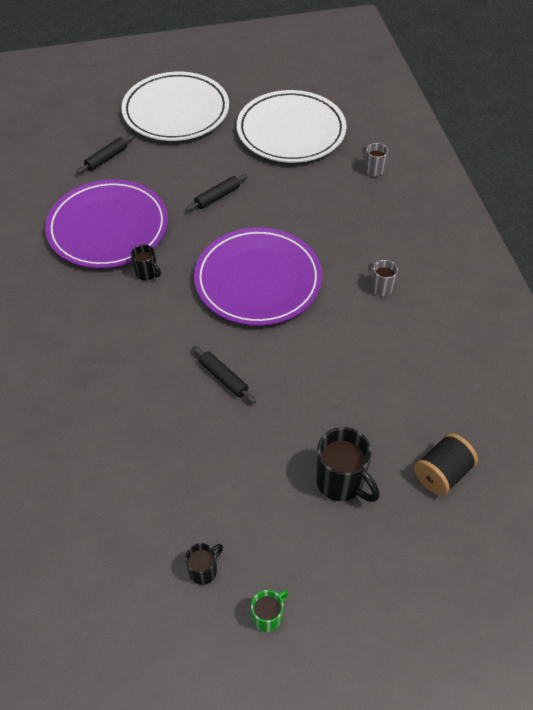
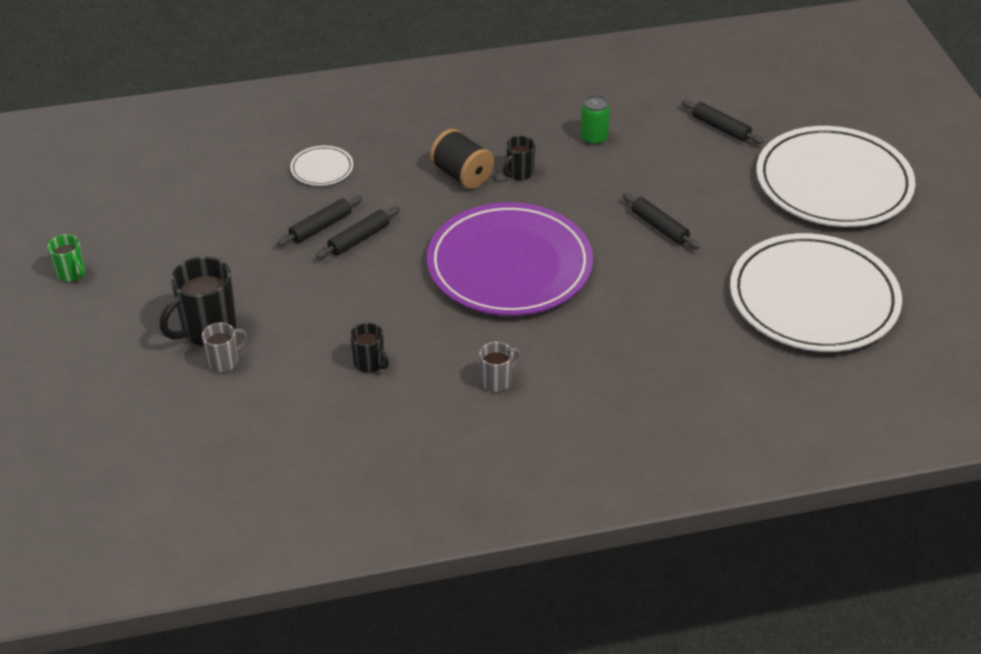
camera: 90 degrees right, 10 degrees down
purple plate [45,179,168,268] -> green can [580,95,610,145]
black mug [185,543,223,585] -> black mug moved to [350,323,389,373]
grey mug [362,143,388,177] -> grey mug moved to [202,322,247,373]
black spool [414,433,478,496] -> black spool moved to [430,129,494,189]
none -> black rolling pin [277,196,362,246]
none -> white plate [290,146,353,186]

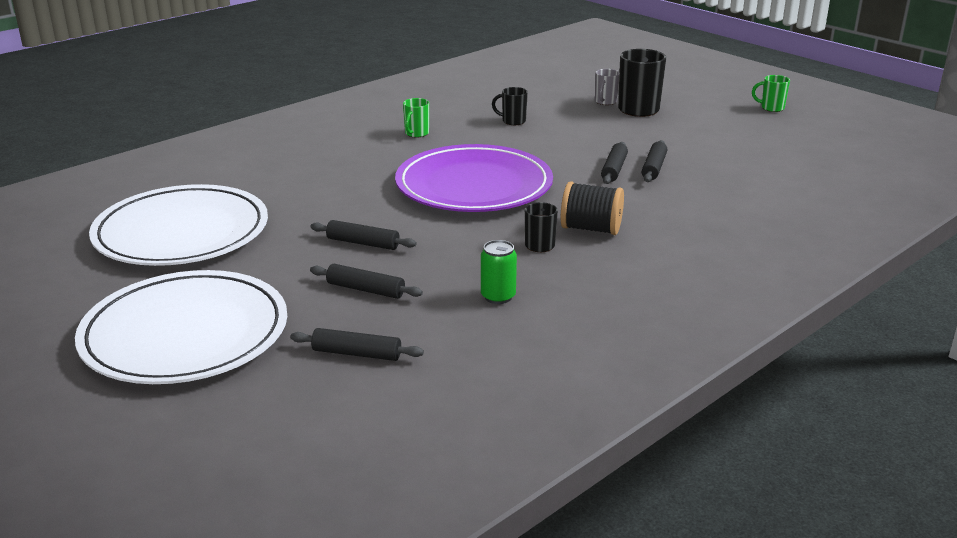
camera: 150 degrees right, 15 degrees down
white plate [290,146,353,186] -> none
grey mug [479,342,521,392] -> green mug [403,98,429,138]
none -> black rolling pin [310,264,423,299]

